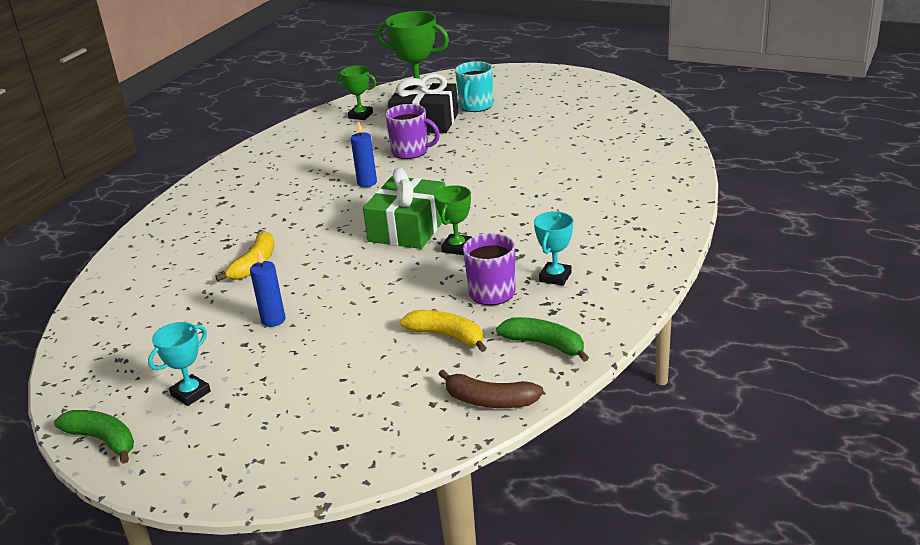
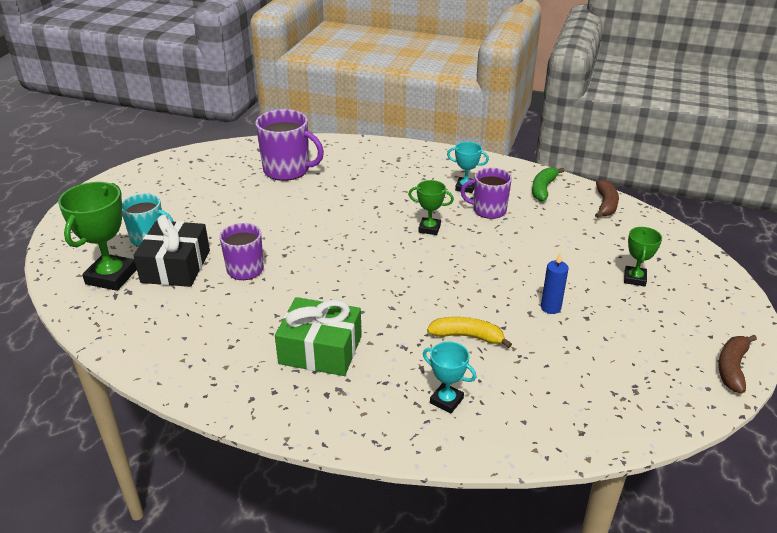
camera: 100 degrees left, 5 degrees up
green banana [54,410,134,464] -> brown banana [718,335,757,393]
turquoise trophy [148,322,211,406] -> turquoise trophy moved to [423,342,477,413]
green trophy [336,66,376,120] -> green trophy moved to [624,227,662,286]
blue candle [351,121,377,187] -> none
green gift [363,168,445,249] -> green gift moved to [275,297,362,376]
yellow banana [400,310,487,352] -> none
none -> purple mug [255,109,324,181]

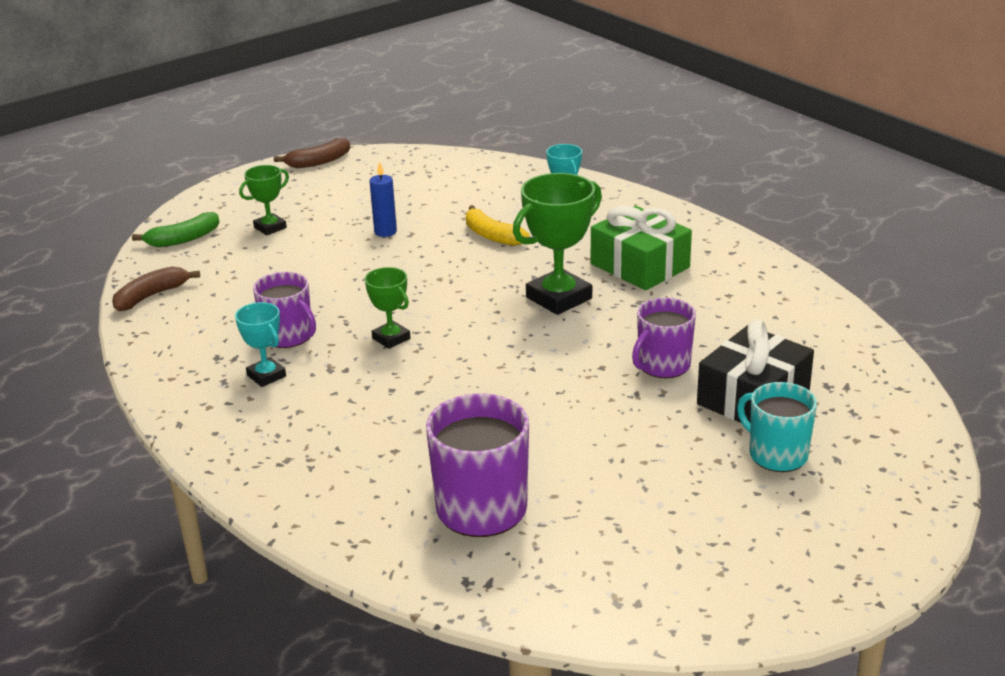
camera: 145 degrees left, 5 degrees down
green trophy [58,182,137,291] -> green trophy moved to [513,173,602,315]
green banana [532,167,564,201] -> green banana moved to [132,212,220,247]

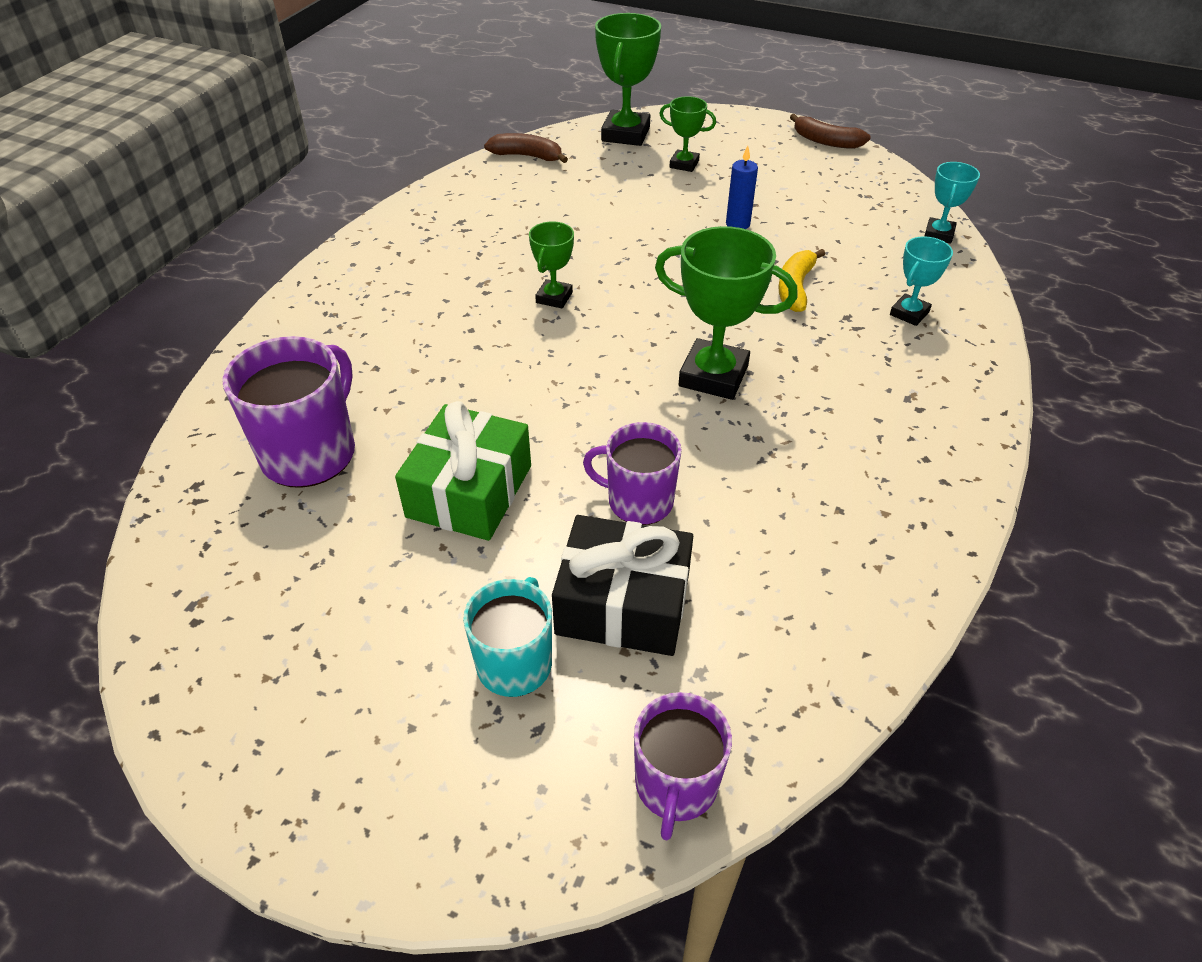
camera: 60 degrees right, 15 degrees up
green banana [132,212,220,247] -> green trophy [595,13,661,146]
turquoise trophy [235,302,286,387] -> turquoise trophy moved to [925,162,980,244]
purple mug [253,272,316,348] -> purple mug moved to [634,692,732,840]
green gift [591,206,692,290] -> green gift moved to [395,401,531,541]

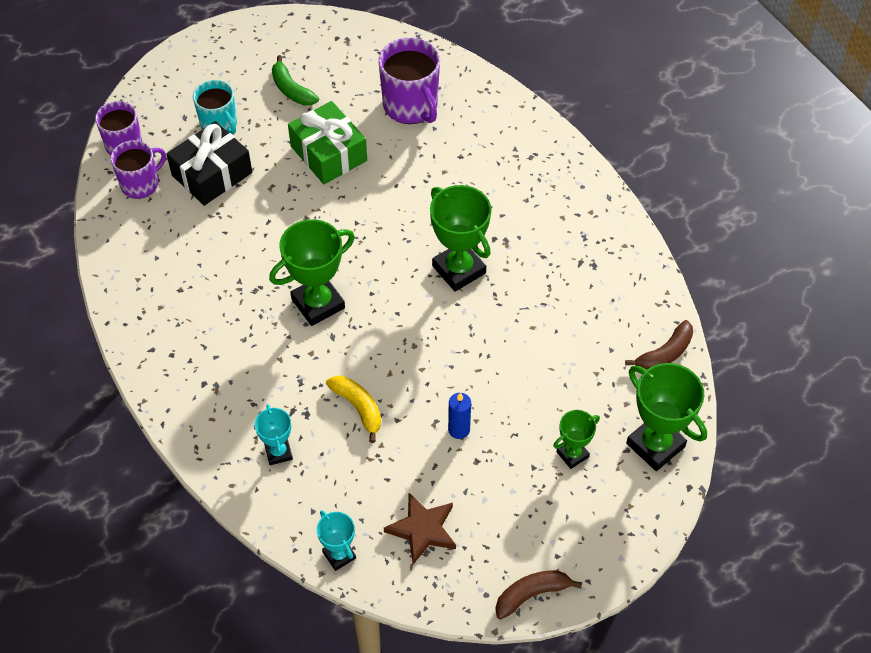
camera: 125 degrees right, 10 degrees up
green trophy [529,222,574,308] -> green trophy [430,185,491,291], size x1.79
purple mug [583,422,682,525] -> purple mug moved to [111,140,166,199]
none -> green banana [272,55,319,105]
none -> brown star [384,493,456,565]

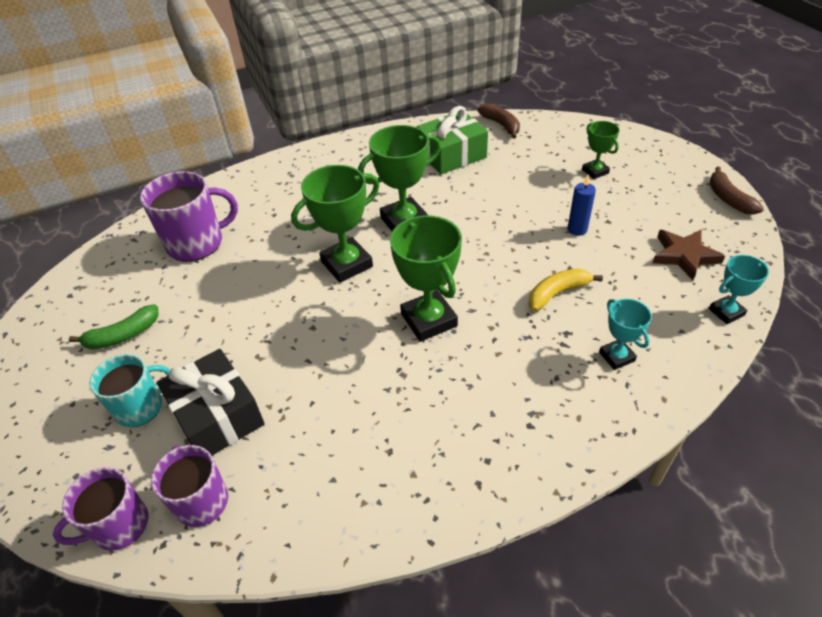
camera: 80 degrees left, 10 degrees down
turquoise trophy [255,404,293,465] -> turquoise trophy turned 75 degrees clockwise [599,299,652,370]
green gift [288,101,367,184] -> green gift moved to [417,106,488,174]
green trophy [626,363,707,471] -> green trophy moved to [291,165,379,283]

